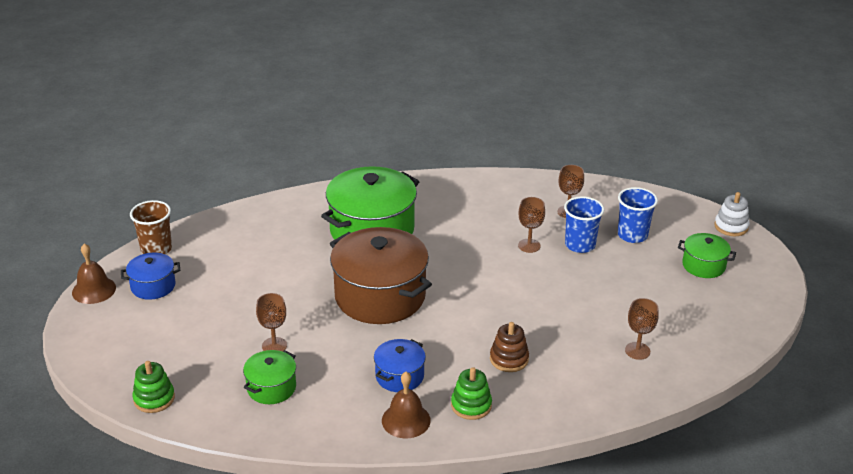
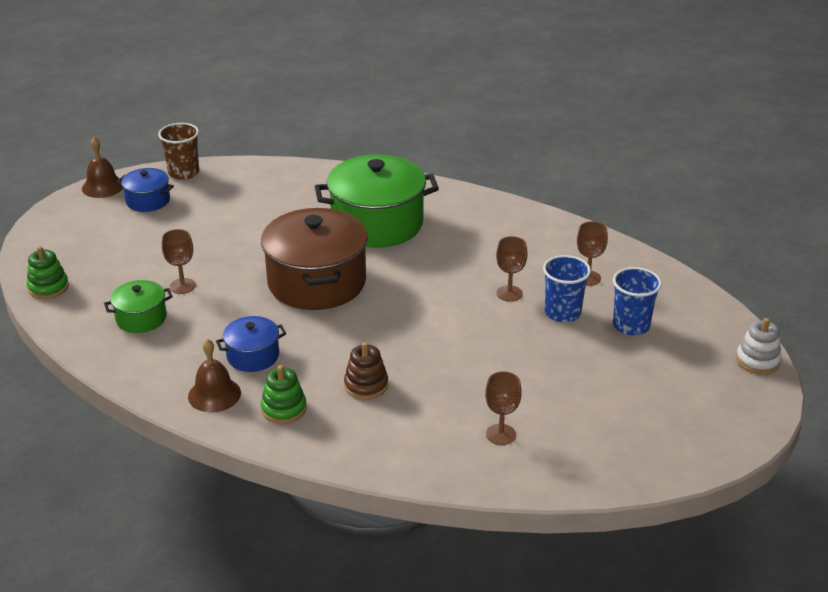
camera: 35 degrees right, 0 degrees up
green pot [678,233,736,278] -> none

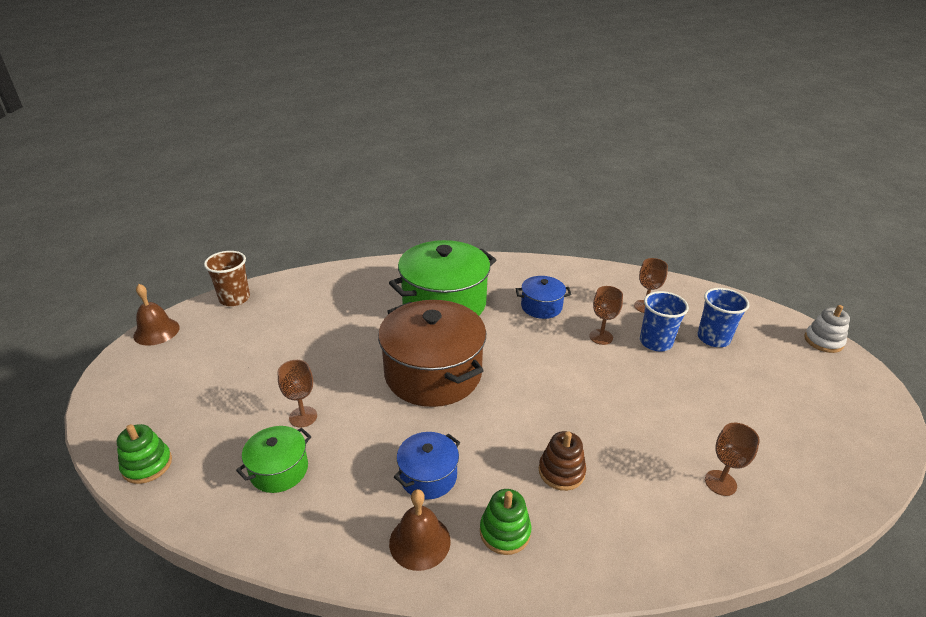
camera: 25 degrees left, 0 degrees up
blue pot [117,168,174,212] -> blue pot moved to [516,276,572,319]

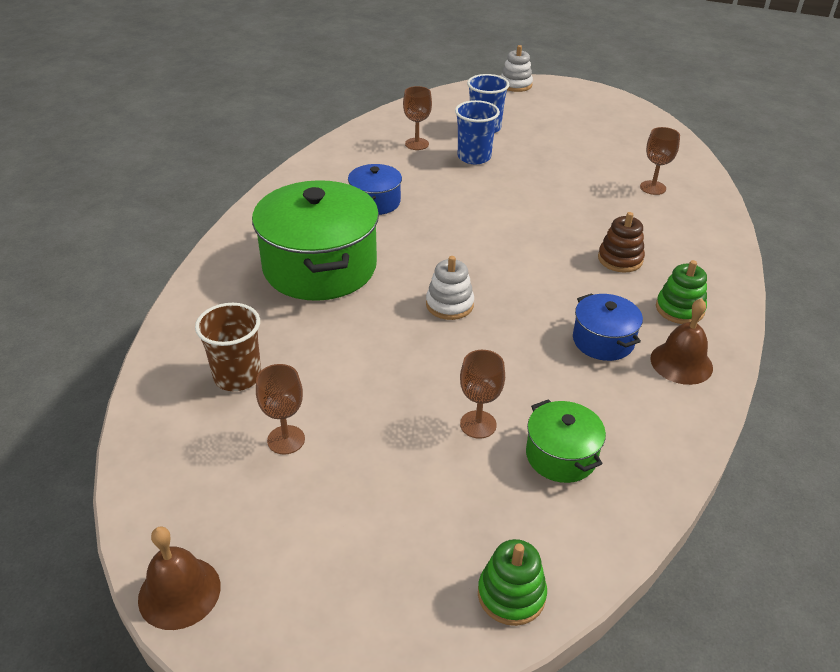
camera: 70 degrees left, 5 degrees up
brown cup [204,251,250,306] -> brown cup moved to [195,303,261,391]
brown pot [378,300,486,407] -> white stacking toy [426,256,474,320]
brown goblet [589,286,623,345] -> brown goblet moved to [256,364,305,455]

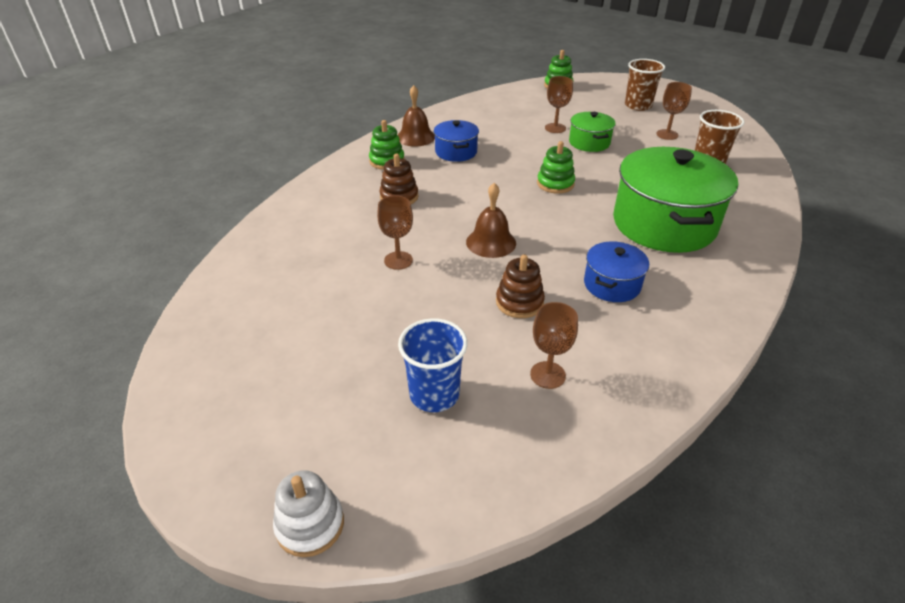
camera: 165 degrees left, 0 degrees up
brown bell [138,527,221,630] -> brown bell moved to [466,183,516,258]
white stacking toy [426,256,474,320] -> green stacking toy [537,141,575,193]
blue cup [455,100,500,164] -> none
green pot [526,399,606,483] -> green pot moved to [569,112,616,152]
brown goblet [640,127,680,195] -> brown goblet moved to [377,196,413,270]
none -> brown stacking toy [496,254,545,318]
none -> brown cup [625,59,665,111]

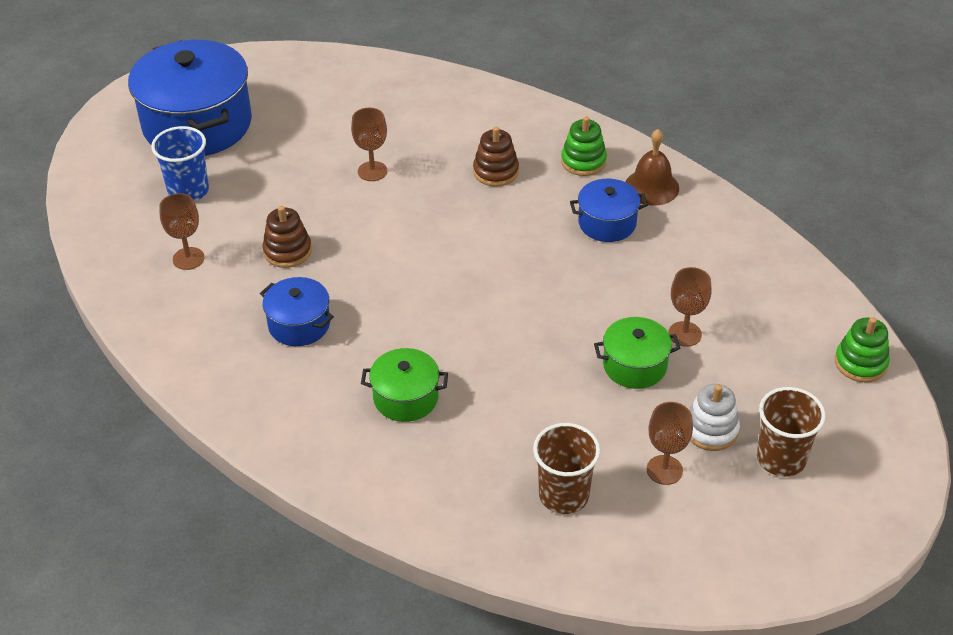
camera: 95 degrees right, 5 degrees up
white stacking toy [273,470,344,557] -> white stacking toy moved to [689,384,740,451]
brown bell [466,183,516,258] -> none
green stacking toy [537,141,575,193] -> none
green pot [613,147,738,253] -> green pot [361,348,448,422], size x0.49
none -> blue pot [128,40,252,156]

